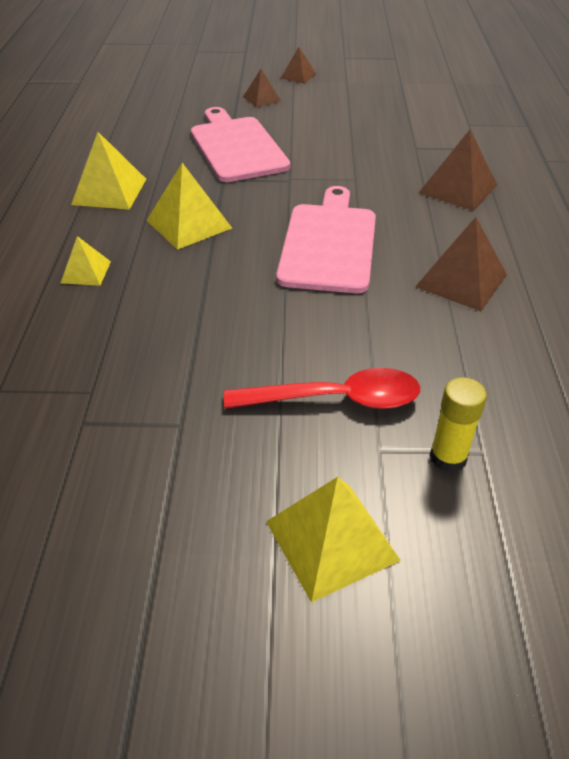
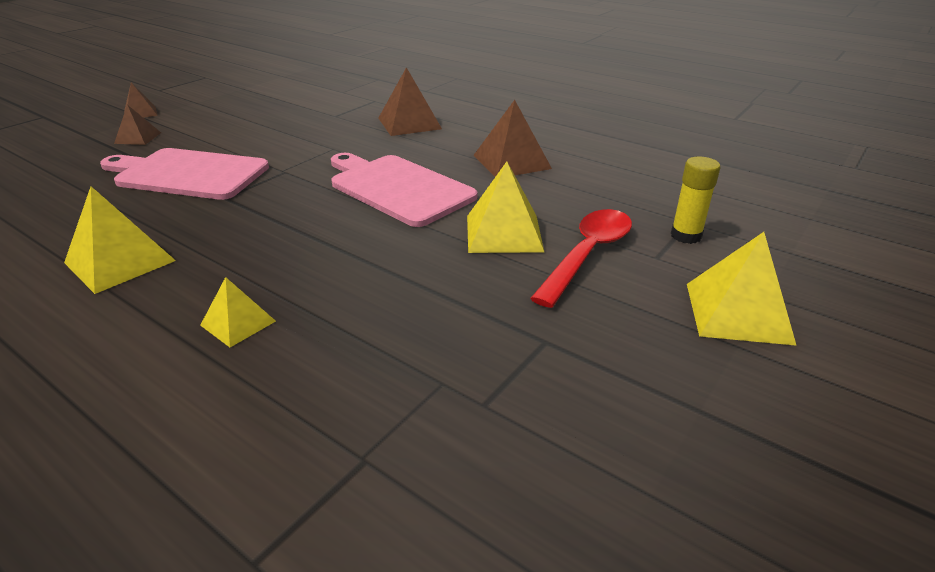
camera: 55 degrees left, 10 degrees down
yellow pyramid [146,163,232,250] -> yellow pyramid moved to [467,162,544,253]

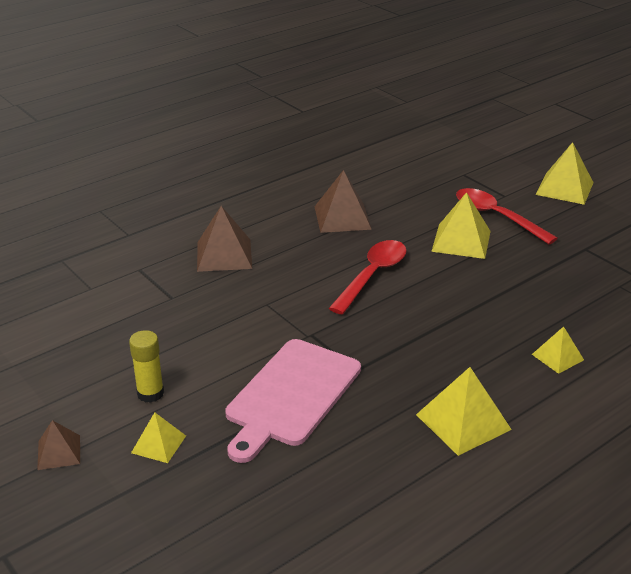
camera: 75 degrees left, 0 degrees up
brown pyramid [114,105,161,145] -> yellow pyramid [131,412,186,463]
pink cutting board [331,153,478,227] -> red spoon [329,240,407,314]
yellow glue stick [671,157,721,244] -> yellow glue stick moved to [129,330,164,403]

